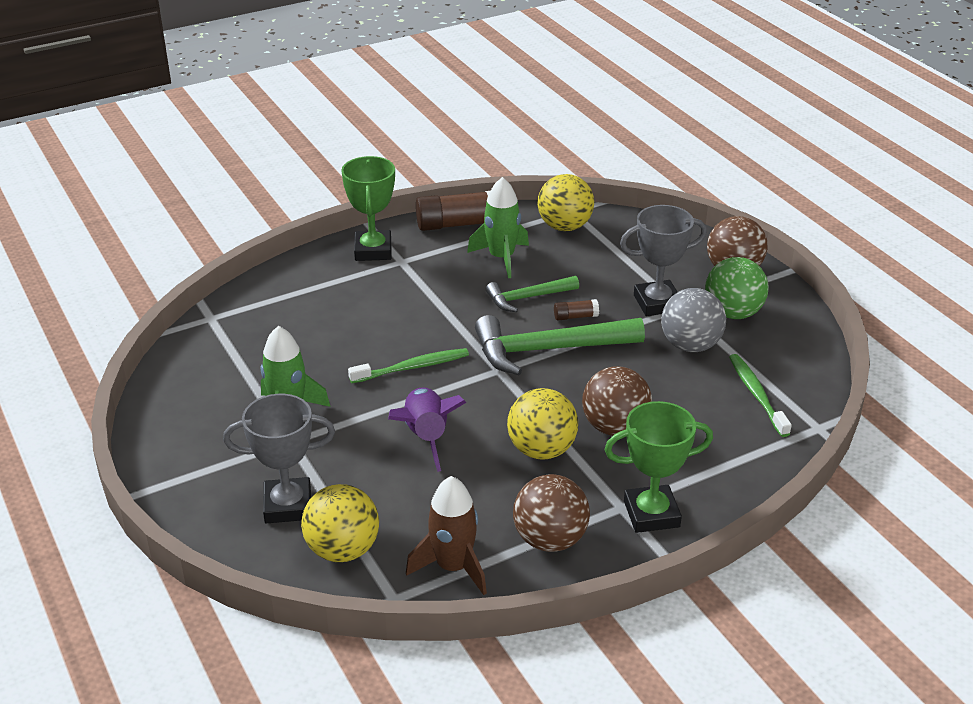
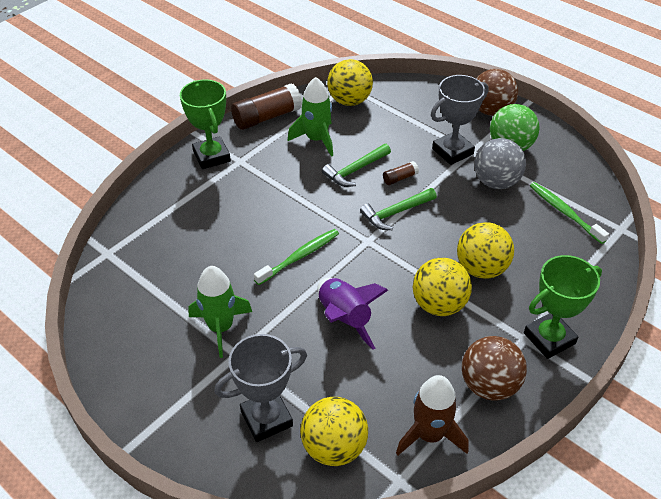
camera: 20 degrees left, 10 degrees up
green hammer [475,315,645,375] -> green hammer [360,188,437,230], size x0.58
brown ball [582,366,652,436] -> yellow ball [457,222,514,279]

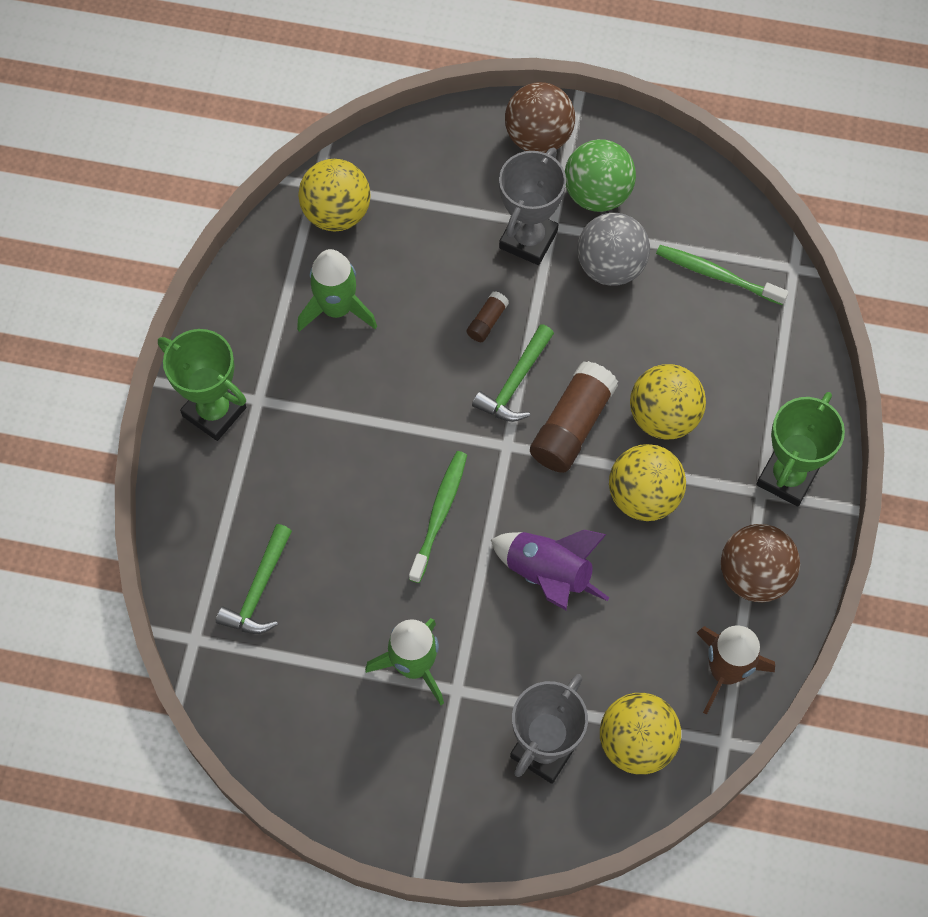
camera: 30 degrees left, 20 degrees up
brown glue stick [231,83,302,130] -> brown glue stick moved to [530,361,618,473]
green hammer [322,144,391,187] -> green hammer moved to [216,524,292,634]

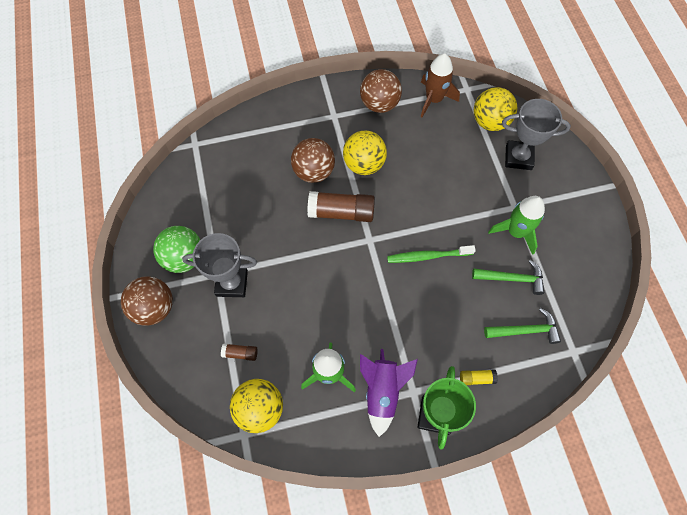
camera: 115 degrees left, 0 degrees up
brown glue stick [466,291,509,342] -> brown glue stick moved to [221,343,258,361]
green hammer [472,324,554,422] -> green hammer moved to [472,260,544,295]
purple rocket [491,530,609,610] -> purple rocket moved to [360,349,418,437]
grey ball [577,213,650,286] -> none
yellow ball [630,364,706,439] -> brown ball [291,138,335,183]
green toothbrush [656,245,788,305] -> none
green trophy [756,392,845,507] -> none
none -> yellow glue stick [460,369,498,385]

